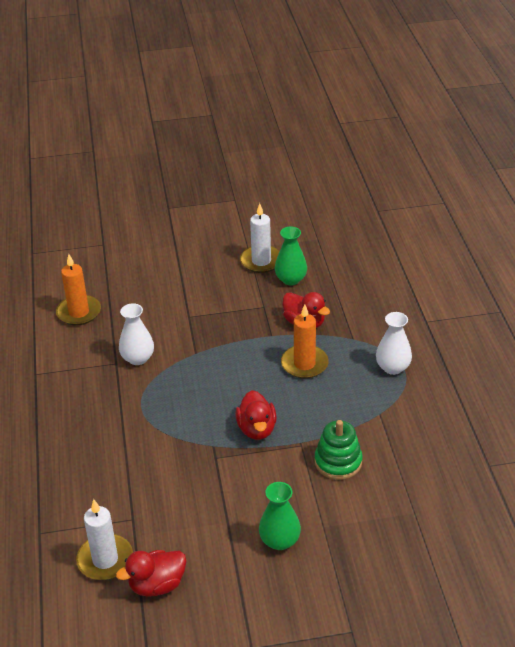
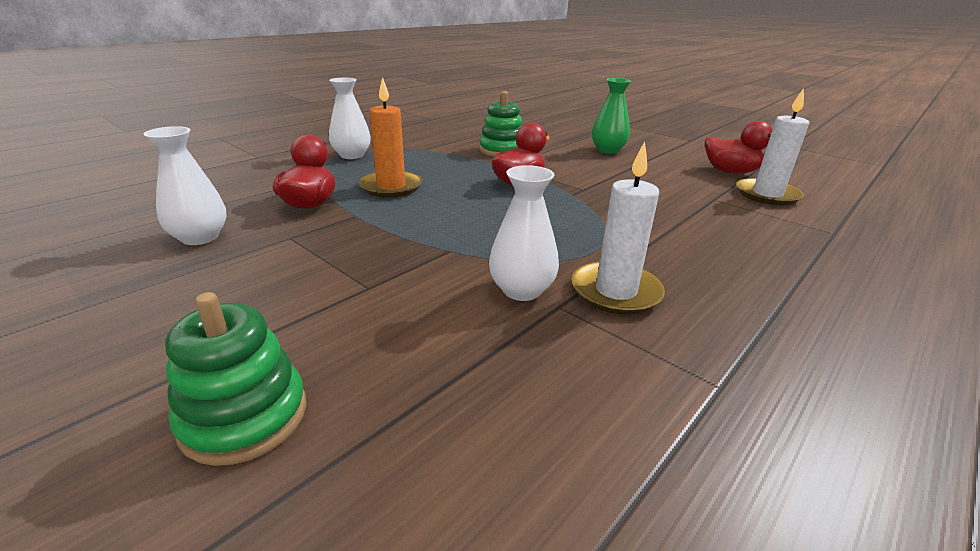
camera: 130 degrees left, 10 degrees down
orange candle [56,254,101,325] -> none
white candle [240,203,280,273] -> white candle moved to [571,142,665,315]
green vase [275,227,307,286] -> white vase [144,126,227,245]
none -> green stacking toy [165,292,307,466]

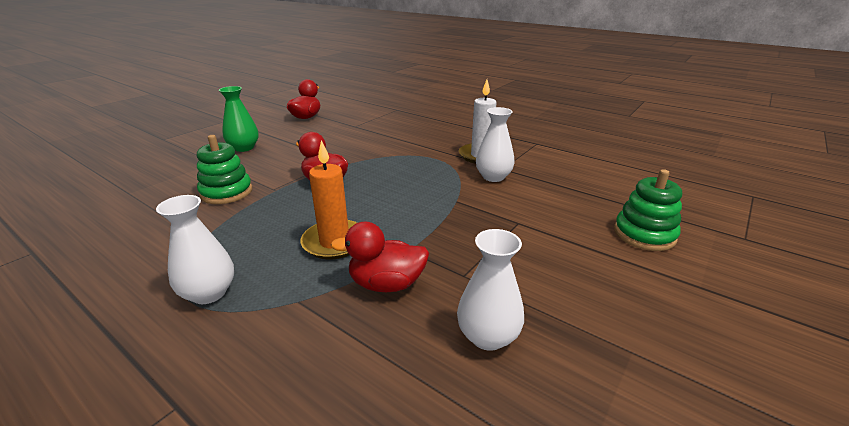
camera: 95 degrees left, 0 degrees up
white candle [736,88,809,205] -> none

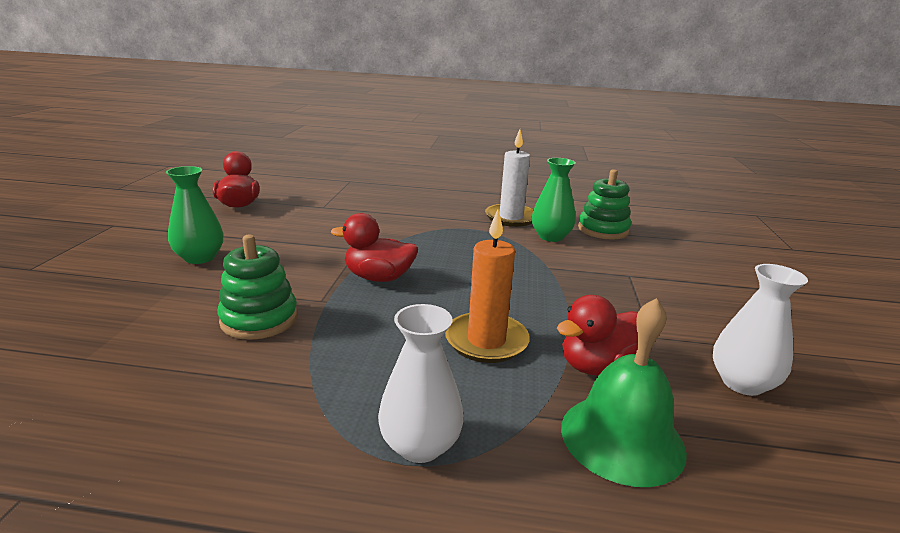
camera: 30 degrees left, 5 degrees down
white vase [476,107,515,182] -> green vase [532,158,576,242]
green stacking toy [614,169,682,251] -> green stacking toy moved to [578,169,631,240]
none -> green bell [561,298,687,487]

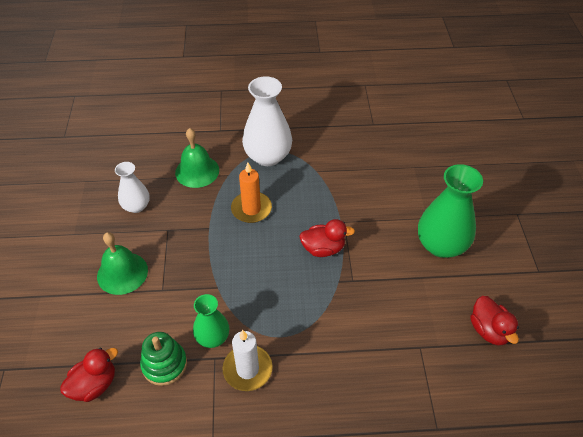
camera: 170 degrees right, 25 degrees up
green vase [166,166,223,264] -> green vase [418,164,483,258], size x1.72
green stacking toy [218,235,298,340] -> none
white vase [378,304,464,463] -> white vase [242,76,292,166], size x1.72
red duck [557,295,638,376] -> red duck moved to [60,348,118,402]
none -> green bell [97,232,148,295]

